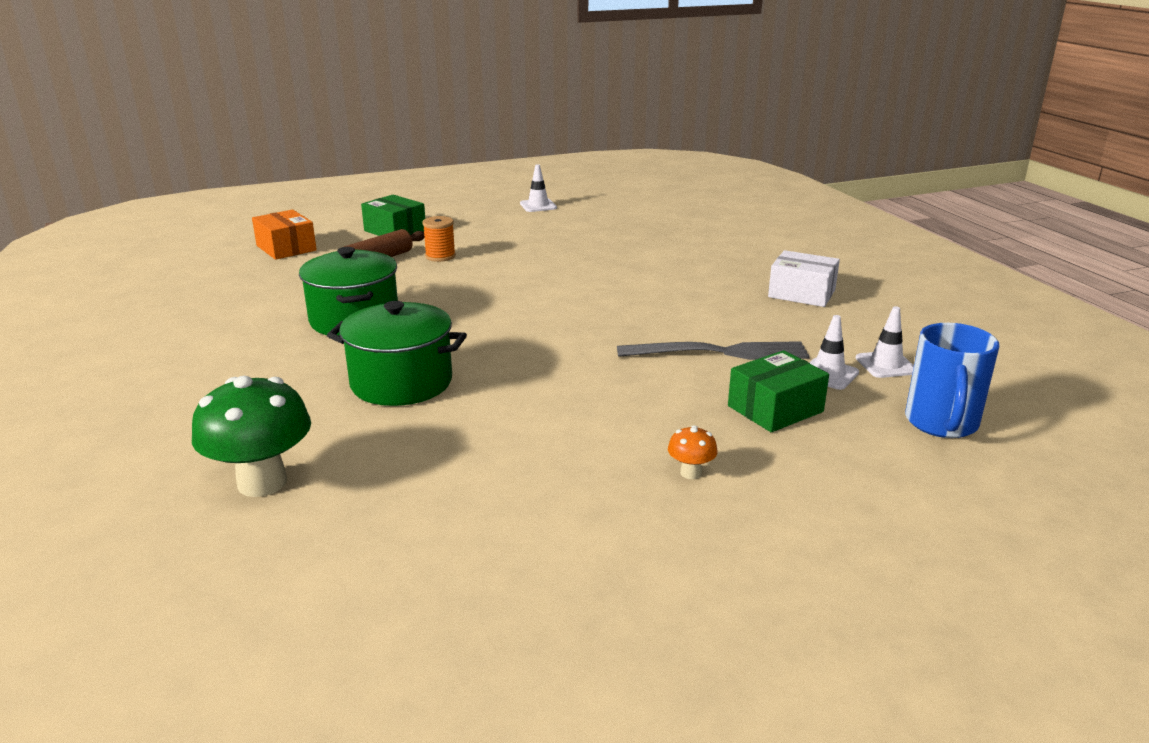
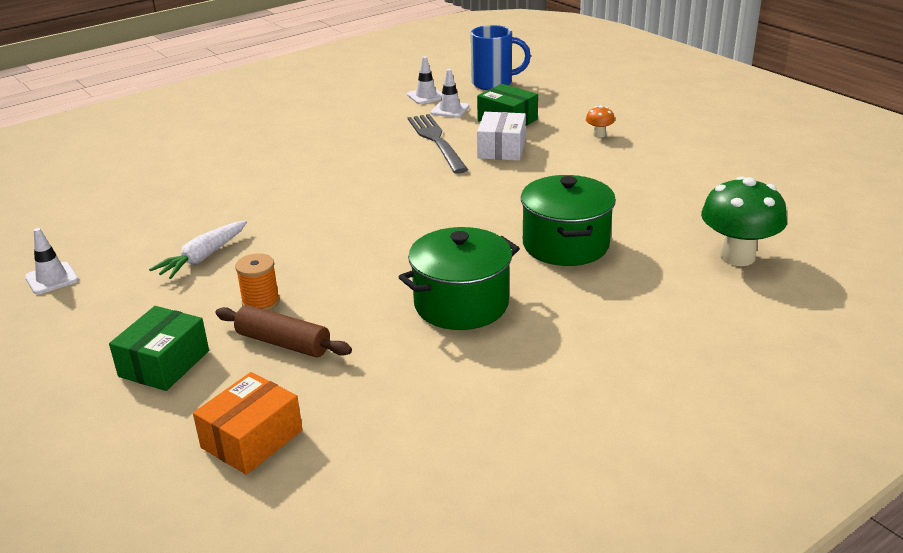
camera: 105 degrees left, 5 degrees up
white box [768,250,840,307] -> white box moved to [477,112,526,161]
none -> white carrot [149,221,247,279]

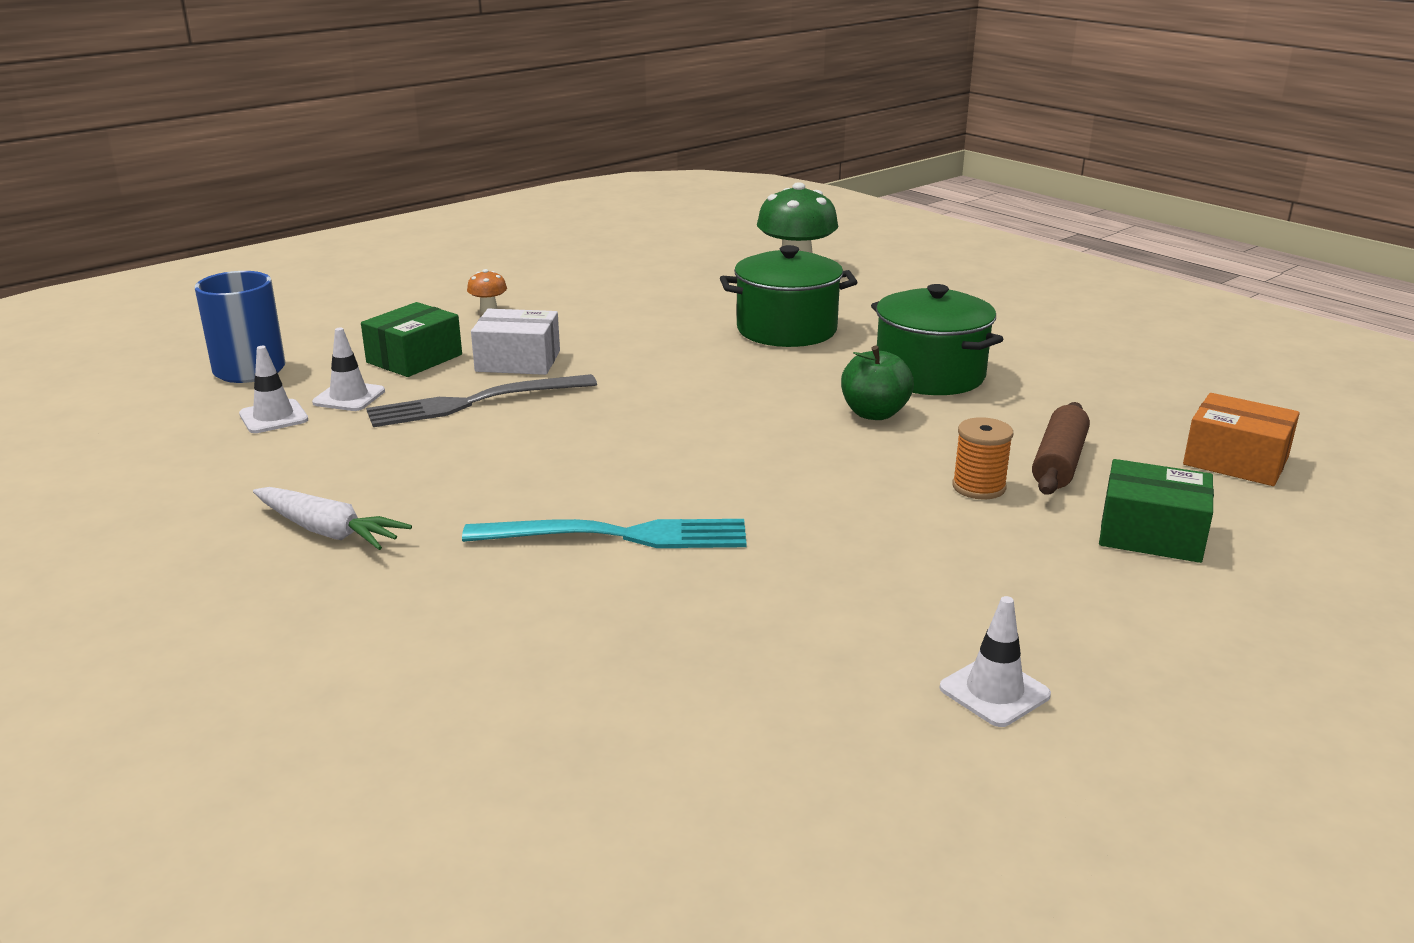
camera: 95 degrees left, 5 degrees down
white carrot [149,221,247,279] -> white carrot moved to [253,487,412,550]
none -> turquoise fork [462,519,746,548]
none -> green apple [841,346,914,420]

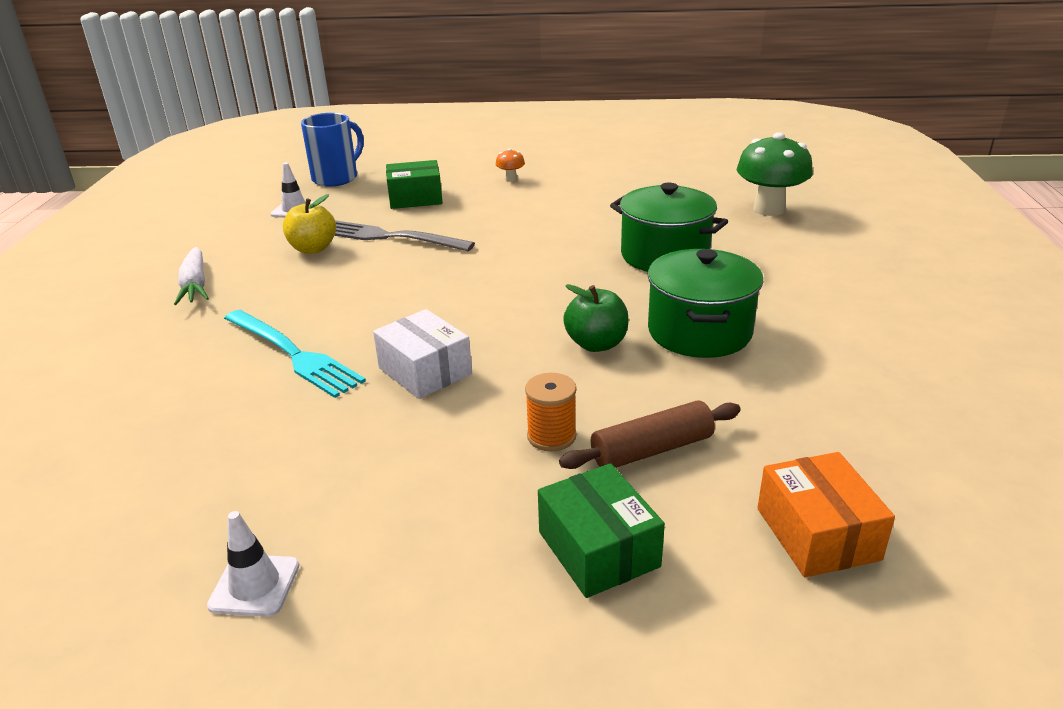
camera: 45 degrees right, 5 degrees up
white traffic cone [312,328,385,411] -> none
white box [471,309,560,375] -> white box moved to [373,309,472,399]
none -> yellow apple [283,194,336,254]

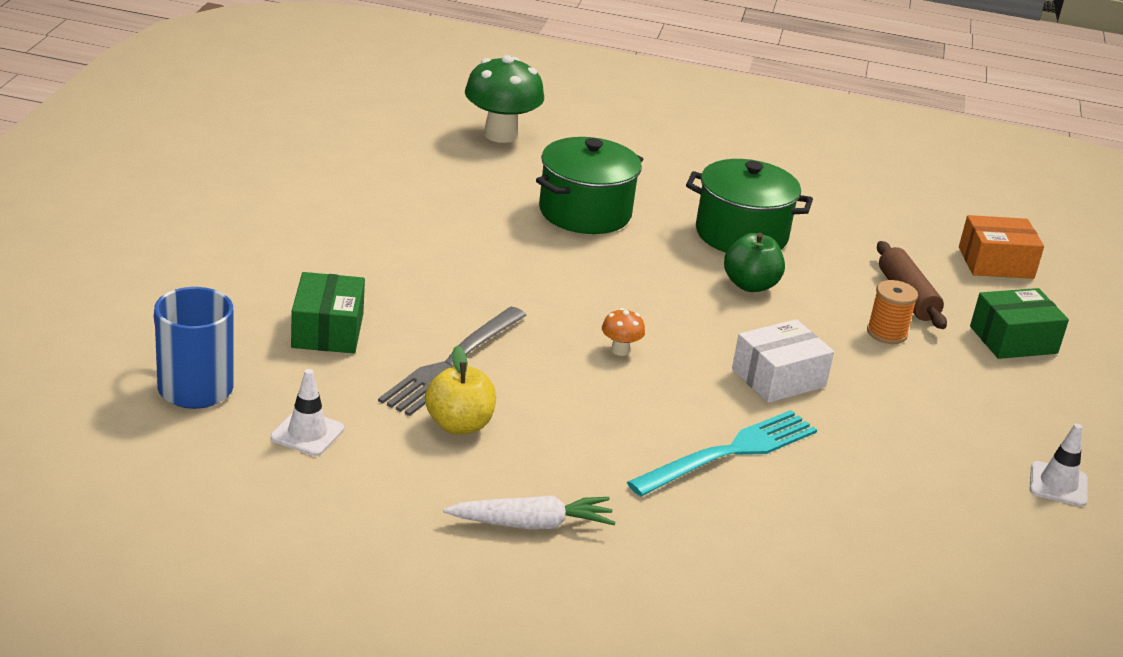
camera: 85 degrees left, 0 degrees up
orange mushroom [496,148,525,182] -> orange mushroom moved to [602,308,645,356]

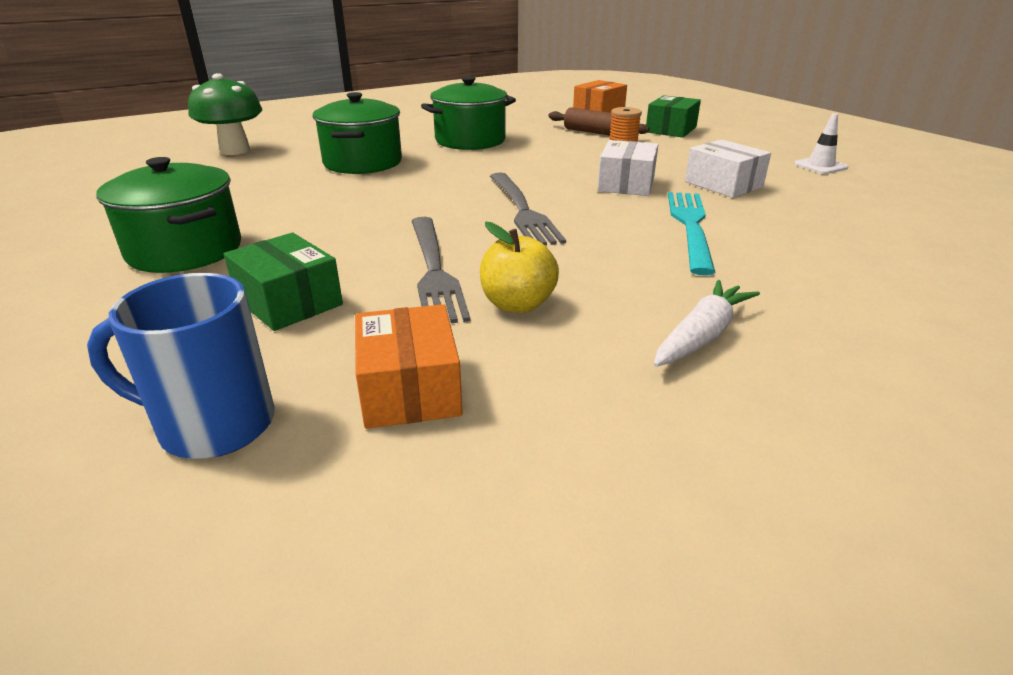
camera: 40 degrees left, 0 degrees up
white traffic cone [270,369,344,456] -> orange box [355,304,462,429]
orange mushroom [602,308,645,356] -> grey fork [490,172,566,246]
green apple [724,233,785,292] -> none
none -> green pot [96,157,241,273]
none -> white box [685,139,771,198]

